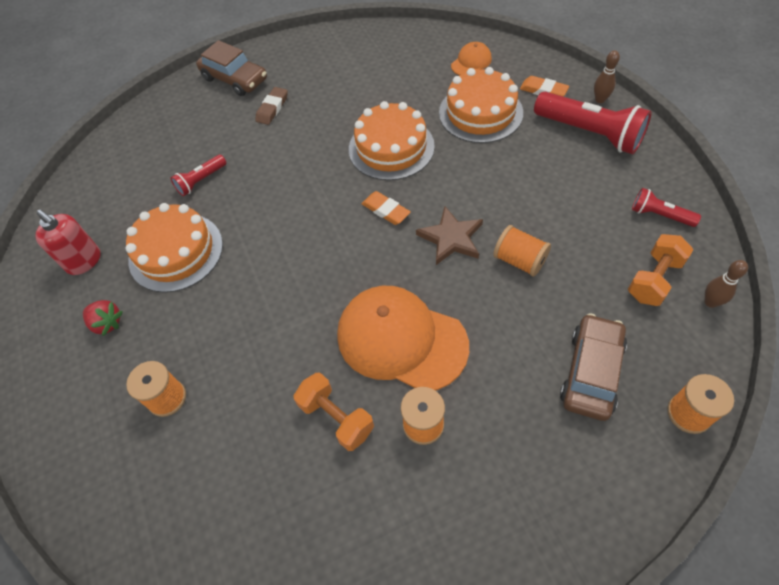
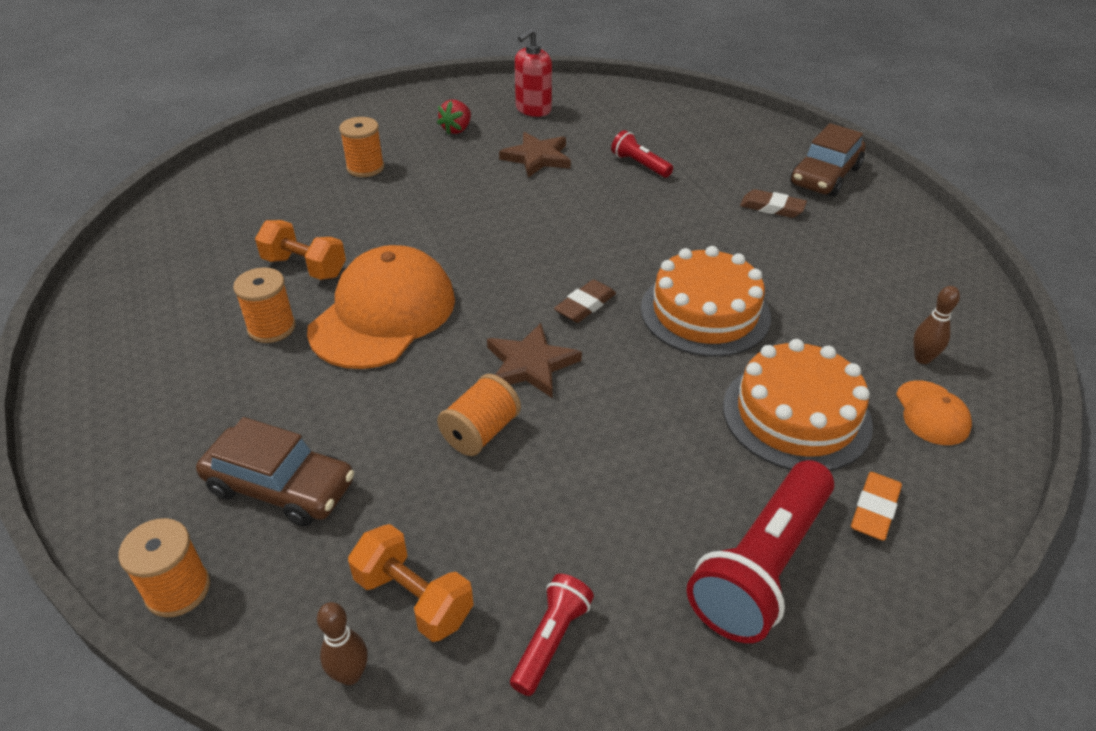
camera: 85 degrees right, 15 degrees down
orange cake [126,203,223,293] -> brown star [499,132,571,178]
orange dumbbell [294,372,374,451] -> orange dumbbell turned 75 degrees clockwise [255,220,346,280]
orange eraser [362,191,411,225] -> brown eraser [554,279,616,323]
orange cap [451,42,492,75] -> orange cap turned 45 degrees clockwise [896,380,972,445]
brown bowling pin [594,50,620,103] -> brown bowling pin moved to [913,286,960,364]

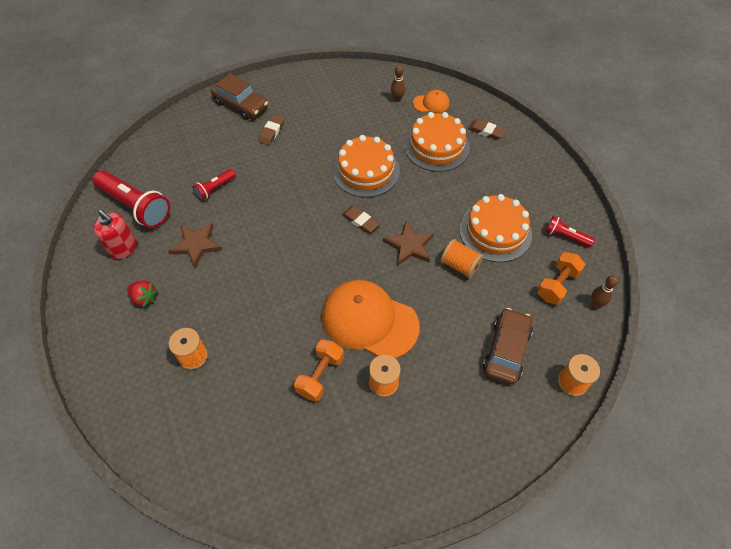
camera: 90 degrees left, 15 degrees up
red flashlight [687,460,834,643] -> red flashlight moved to [93,170,170,228]
orange eraser [851,472,902,541] -> brown eraser [468,119,506,140]
none -> orange cake [459,194,532,262]

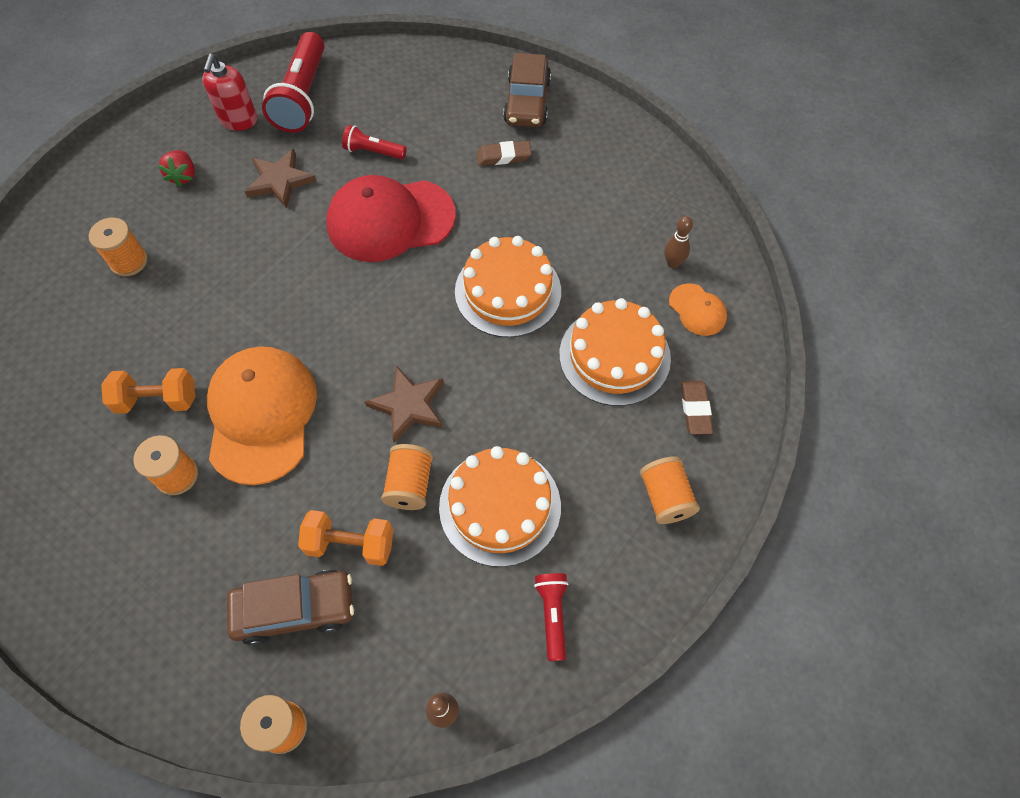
camera: 60 degrees right, 5 degrees up
brown eraser [342,206,380,233] -> none
orange dumbbell [537,252,585,305] -> orange dumbbell moved to [298,510,393,566]
none -> red cap [326,175,456,262]
none -> orange spool [640,456,700,524]

